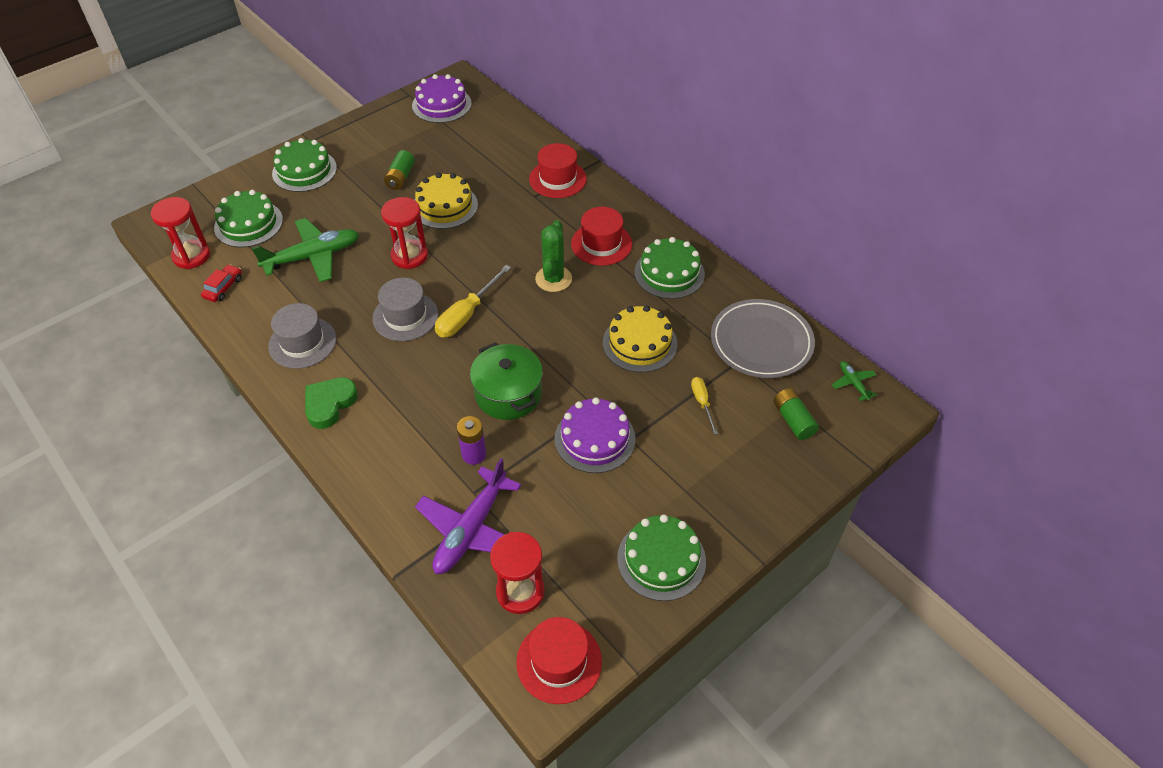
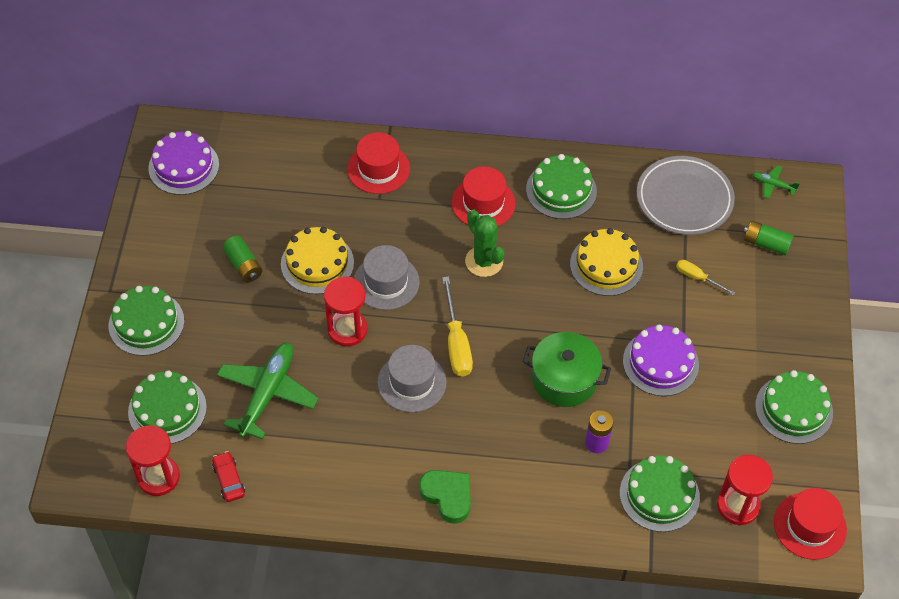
camera: 45 degrees left, 5 degrees up
grey hat [268,303,336,369] -> grey hat moved to [354,245,420,310]
green heart [305,377,358,429] -> green heart turned 150 degrees clockwise [419,470,471,524]
purple plane [415,458,521,574] -> green cake [620,455,700,532]

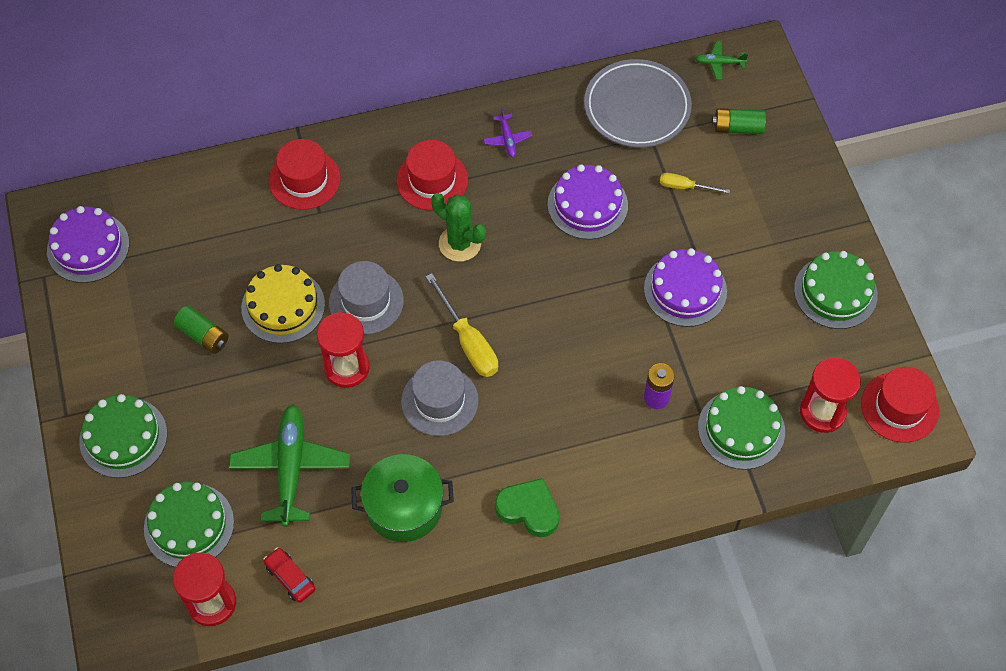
camera: 20 degrees left, 5 degrees up
green pot [523,332,611,407] -> green pot moved to [351,454,454,542]
green cake [526,154,597,219] -> purple plane [483,108,533,157]
yellow cake [570,228,643,296] -> purple cake [548,164,628,240]

